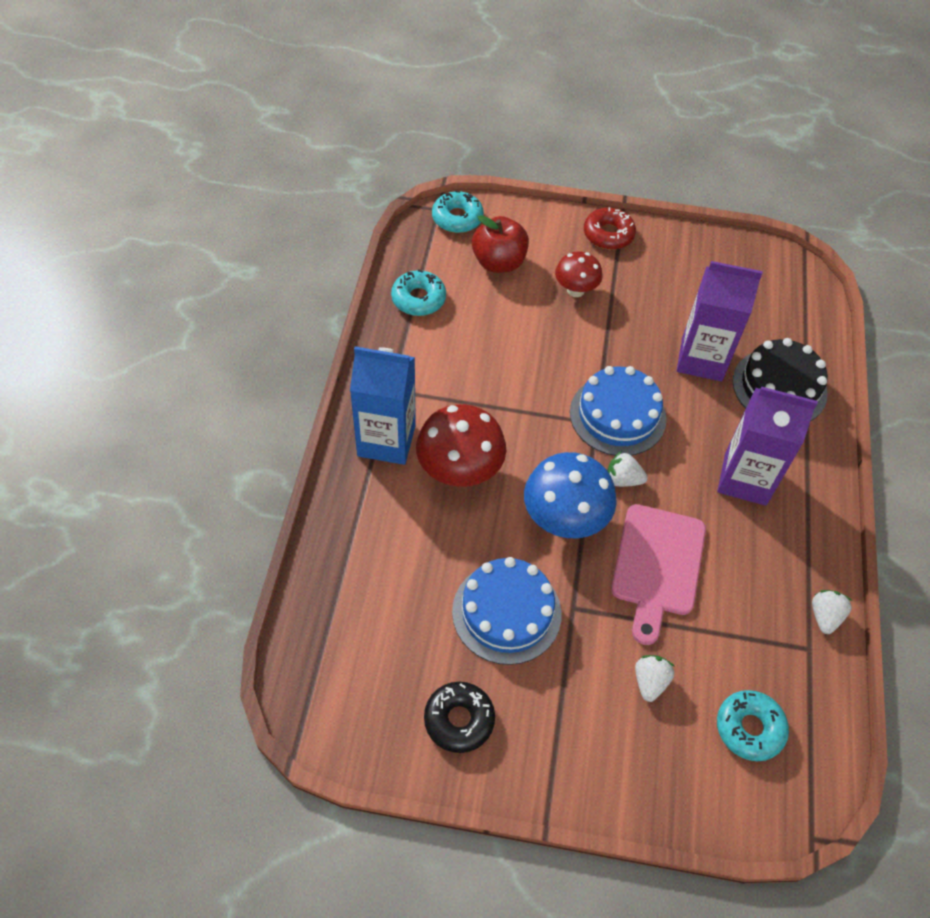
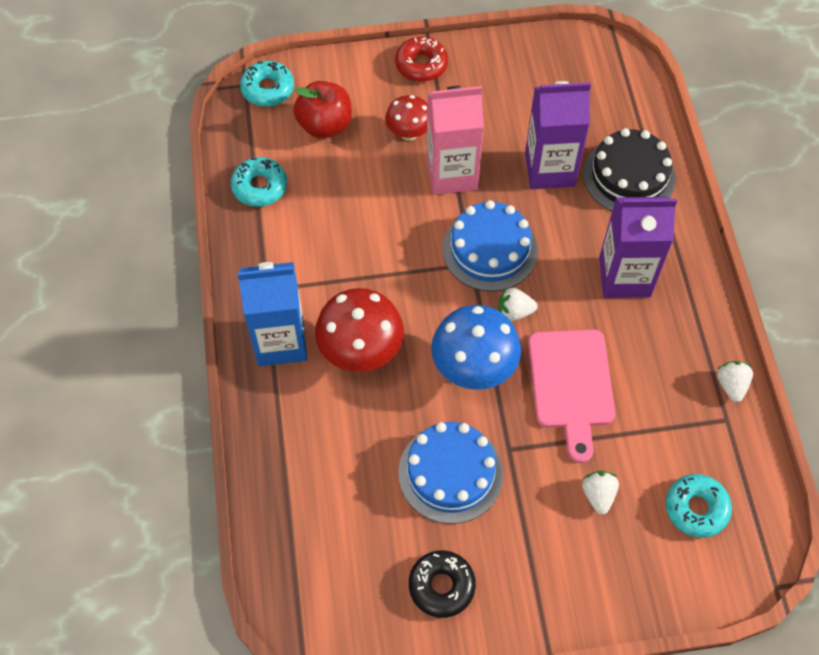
camera: 15 degrees left, 5 degrees up
none -> pink carton [427,86,484,195]

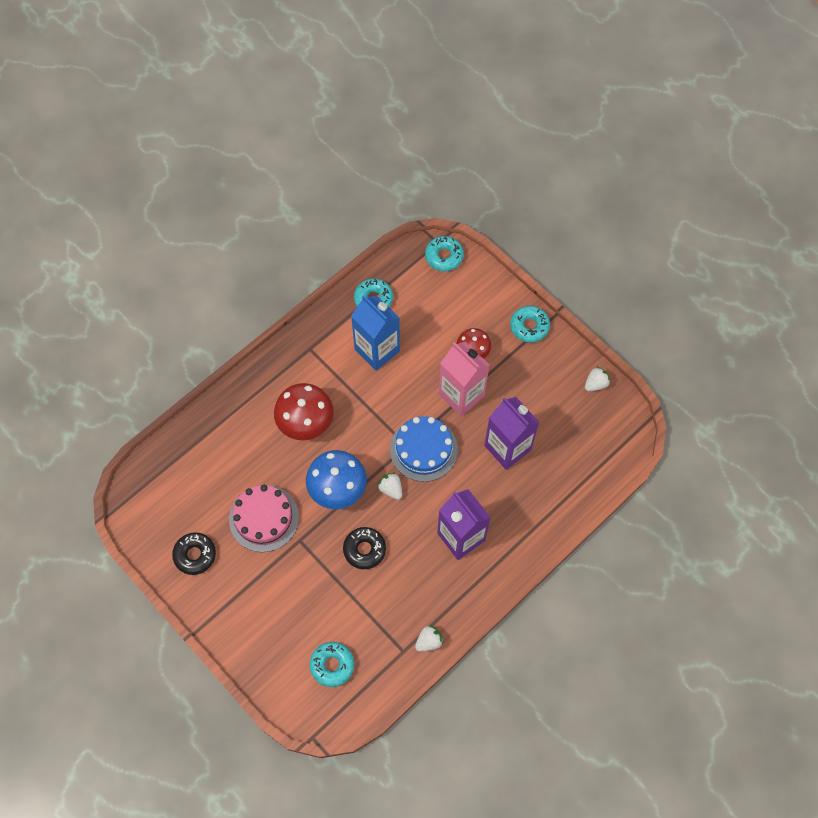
camera: 55 degrees right, 5 degrees up
blue carton [237,262,307,367] -> blue carton moved to [351,295,400,371]
red apple [293,81,352,139] -> none
red donut [395,37,448,82] -> turquoise donut [510,306,550,343]
blue cake [398,422,503,524] -> pink cake [229,485,299,552]
pink cutting board [528,330,615,463] -> black donut [343,527,386,569]
white strawberry [582,471,619,515] -> white strawberry moved to [585,366,610,391]
black cake [583,128,675,211] -> none

